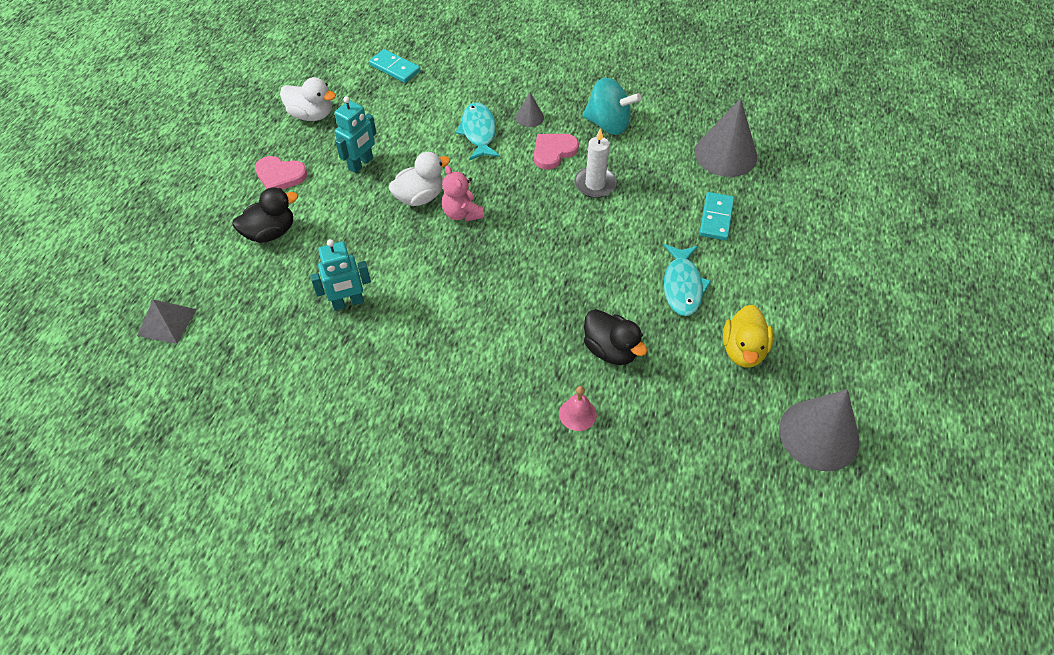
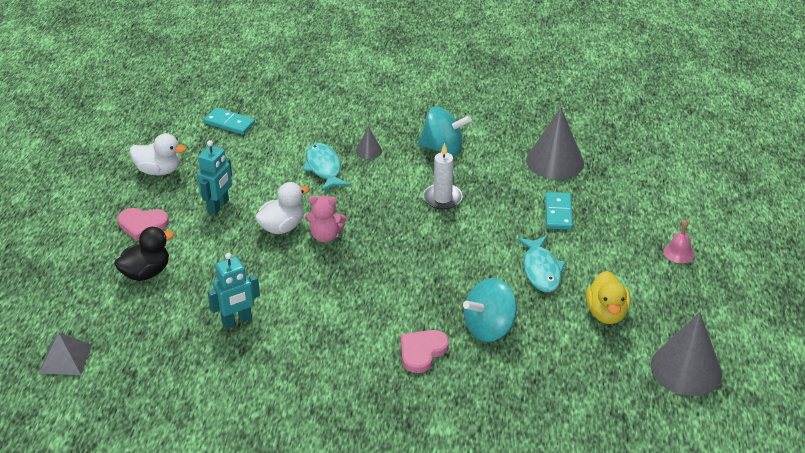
camera: 10 degrees left, 15 degrees down
pink teddy bear [442,166,484,222] -> pink teddy bear turned 45 degrees counterclockwise [305,195,346,242]
pink heart [534,134,579,170] -> pink heart moved to [401,330,449,373]
pink bell [559,386,597,431] -> pink bell moved to [664,220,694,263]
black duck [584,309,647,365] -> turquoise spinning top [463,278,517,342]

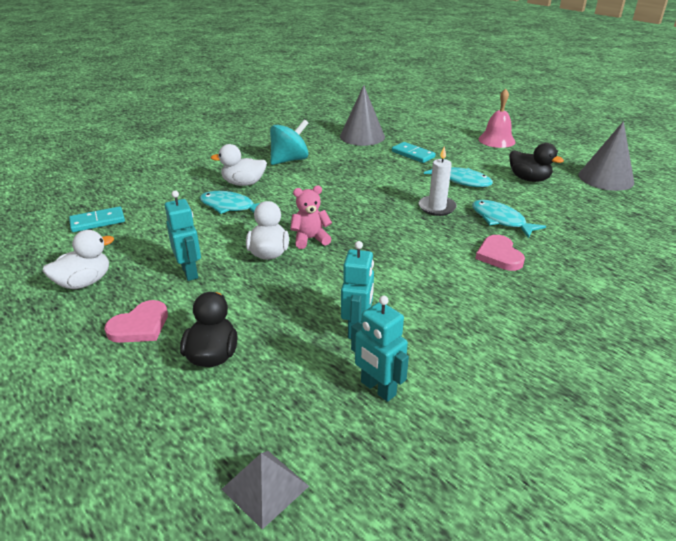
camera: 50 degrees left, 5 degrees down
pink teddy bear [305,195,346,242] -> pink teddy bear turned 150 degrees counterclockwise [290,186,332,249]
grey cone [356,126,382,159] -> white duck [211,144,267,186]
white candle [423,143,463,210] -> white candle moved to [419,147,457,216]
turquoise spinning top [463,278,517,342] -> turquoise fish [472,200,546,238]
yellow duck [586,271,631,324] -> black duck [509,143,564,182]
pink bell [664,220,694,263] -> pink bell [479,89,515,148], size x1.64
none -> turquoise robot [351,296,409,402]

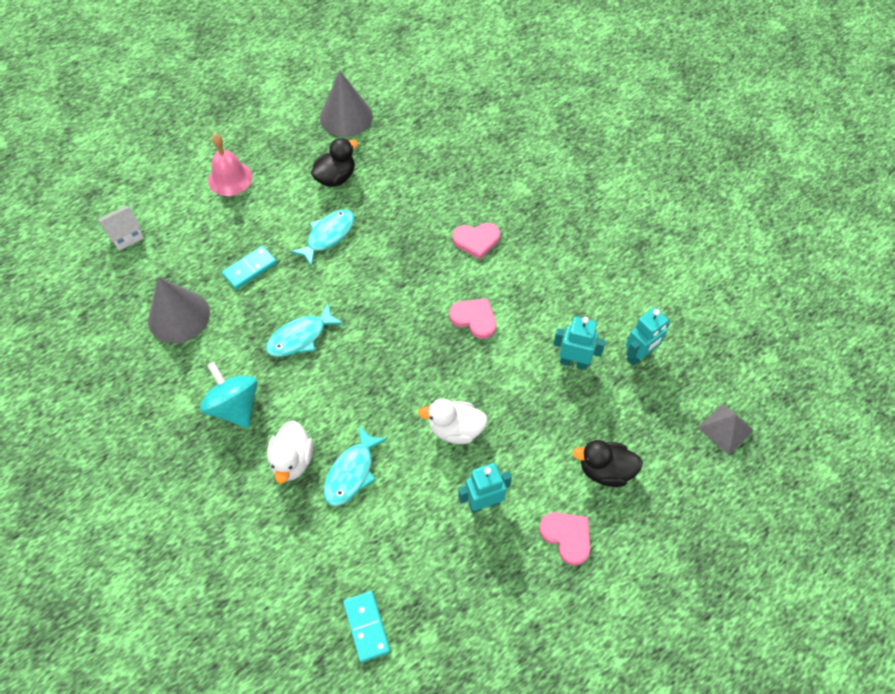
camera: 85 degrees left, 25 degrees up
white duck [43,230,114,289] -> none
pink teddy bear [290,186,332,249] -> none
white candle [419,147,457,216] -> none
turquoise fish [472,200,546,238] -> turquoise fish moved to [266,303,344,357]
none -> white house [98,206,144,251]
none -> pink heart [449,298,496,339]

